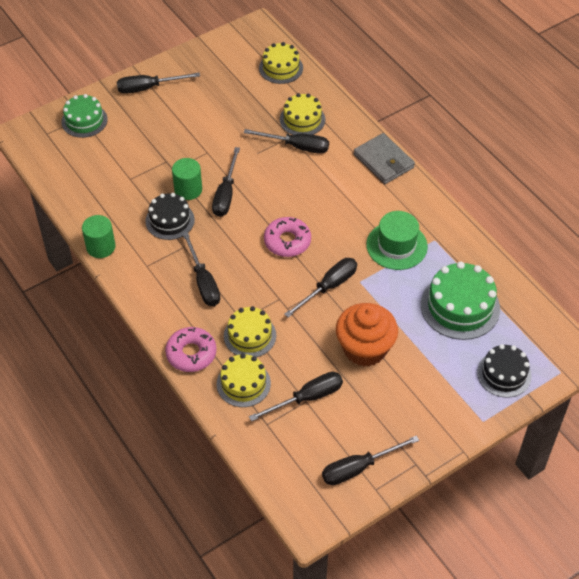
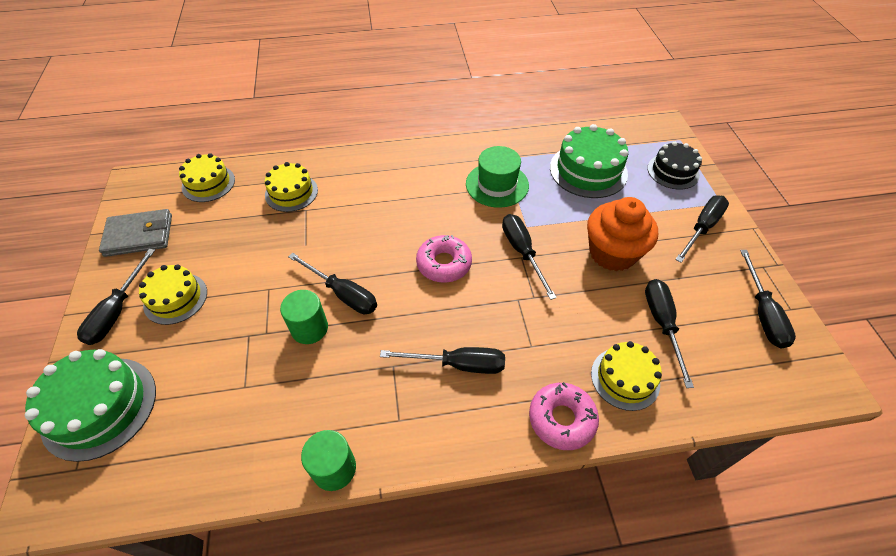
camera: 65 degrees left, 0 degrees up
green cake [61,94,108,138] -> green cake [25,349,156,462], size x1.53
black cake [145,193,195,240] -> none
yellow cake [224,306,276,357] -> yellow cake moved to [139,264,207,325]
black screwdriver [244,129,329,154] -> black screwdriver moved to [675,195,729,263]
grey wallet [354,133,415,184] -> grey wallet moved to [99,209,172,257]

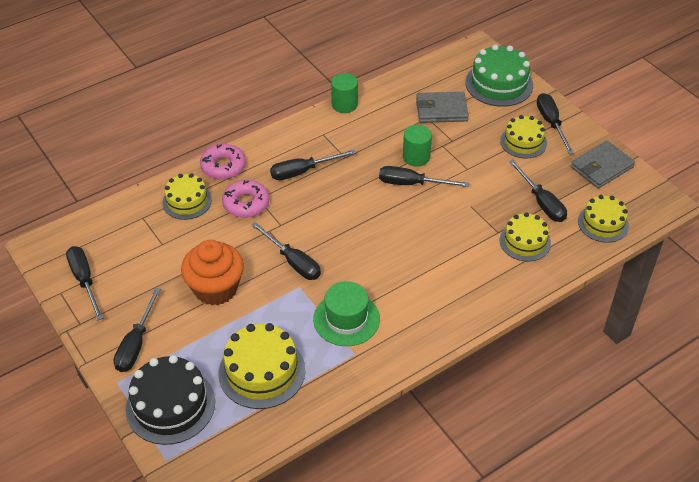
camera: 155 degrees right, 5 degrees down
pink donut [416,235,472,283] -> pink donut moved to [222,180,269,218]
green cake [550,124,628,198] -> yellow cake [219,323,305,409]
black screwdriver [645,279,694,388] -> black screwdriver moved to [508,159,567,222]
black cake [647,142,702,190] -> black cake [126,355,215,445], size x1.53
none -> grey wallet [416,92,469,123]

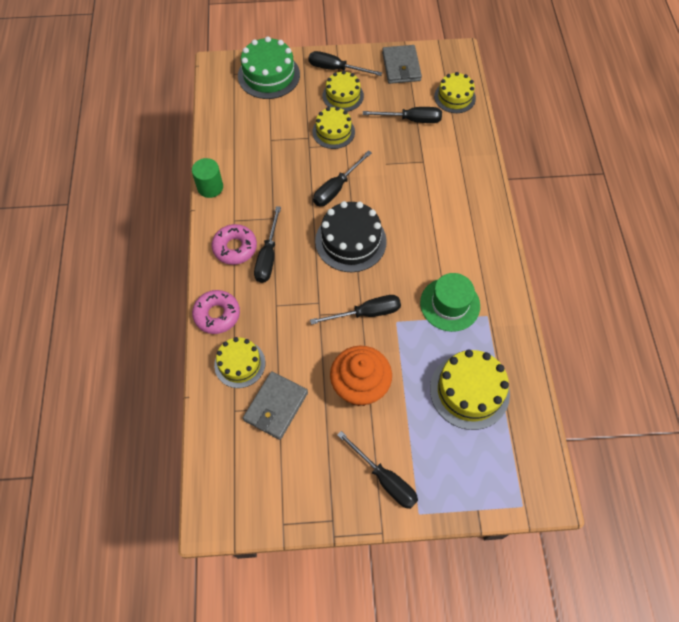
camera: 60 degrees left, 15 degrees up
black screwdriver [66,246,103,320] -> none
black cake [126,355,215,445] -> black cake moved to [315,201,387,272]
pink donut [222,180,269,218] -> pink donut moved to [212,224,257,265]
green cylinder [403,125,432,167] -> none
grey wallet [416,92,469,123] -> grey wallet moved to [243,371,308,440]
yellow cake [500,212,551,262] -> yellow cake moved to [312,107,355,149]

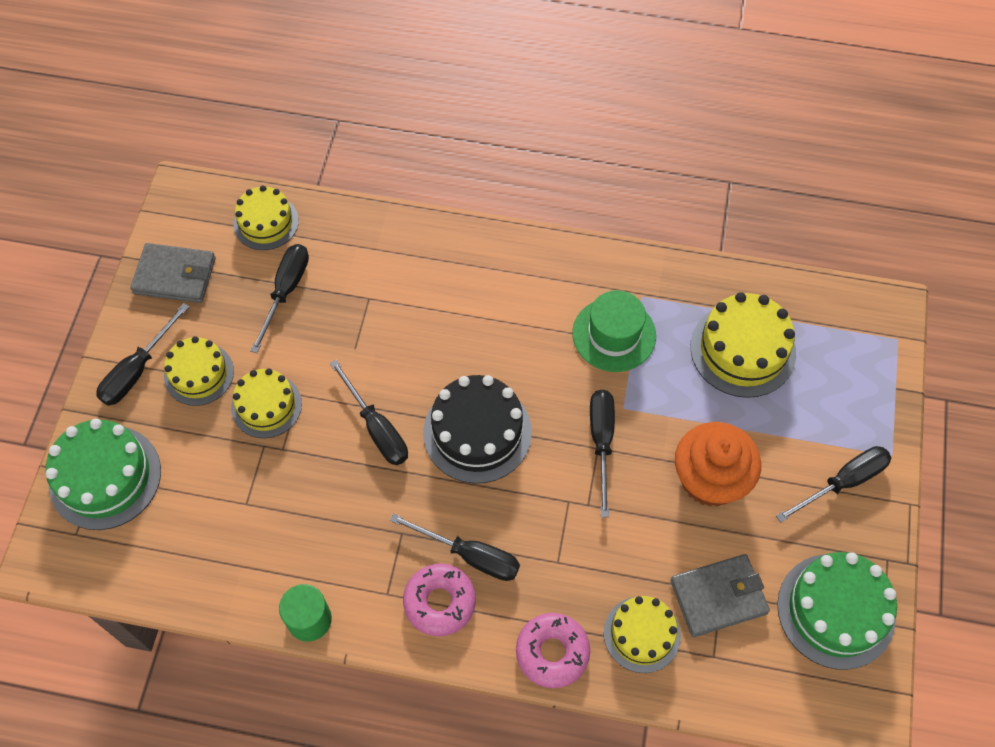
camera: 75 degrees left, 0 degrees up
grey wallet [243,371,308,440] -> grey wallet turned 60 degrees counterclockwise [670,554,770,637]
none -> green cake [777,552,897,670]

